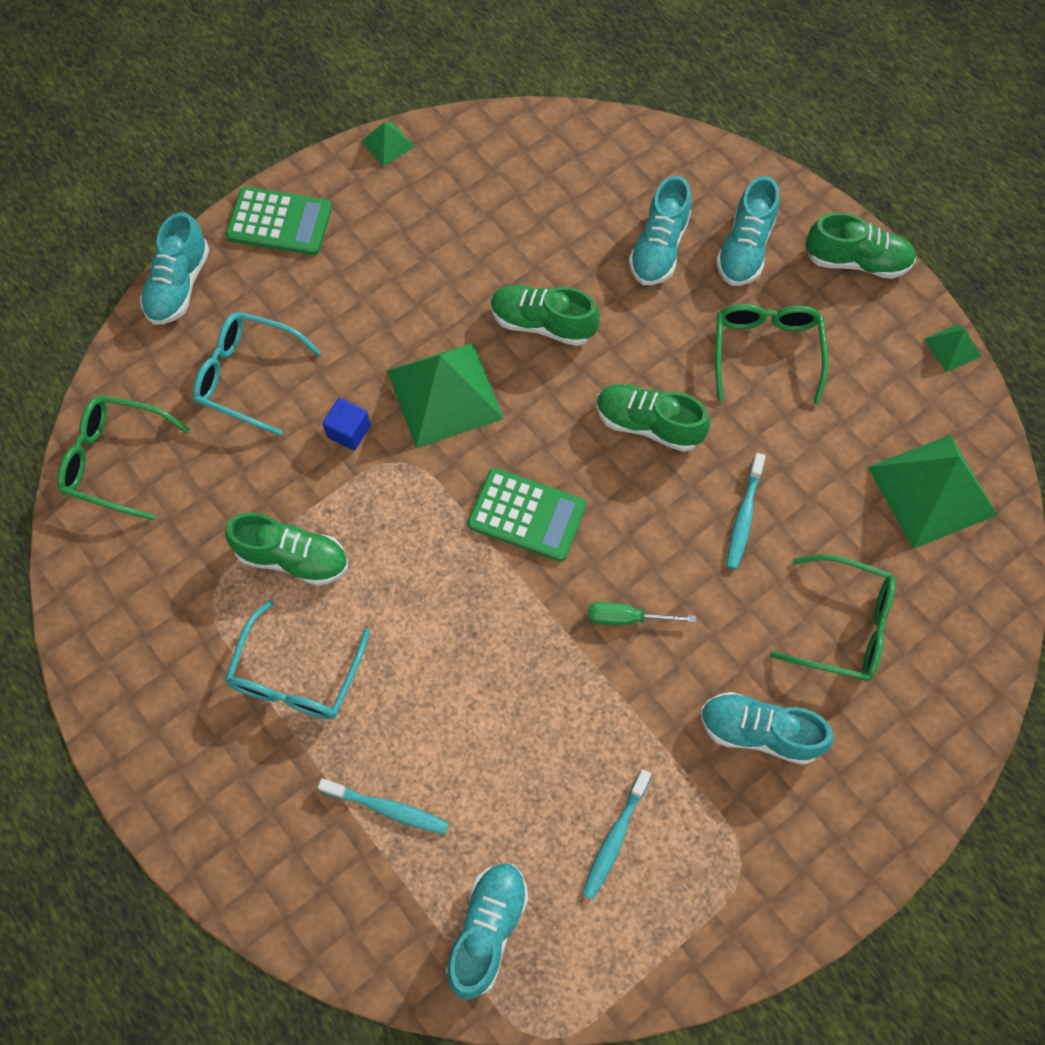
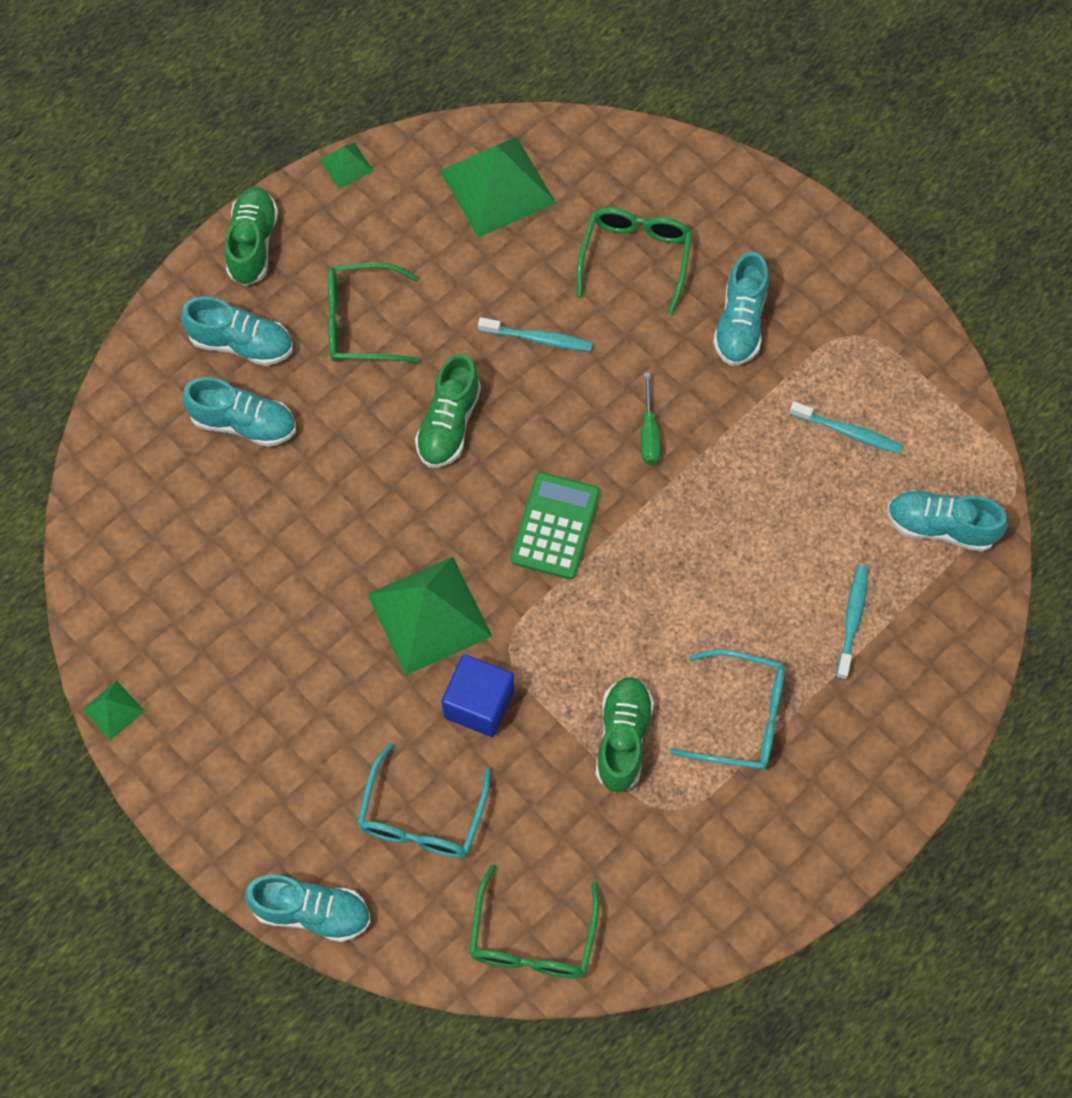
camera: 95 degrees left, 0 degrees up
green calculator [226,187,332,255] -> none
blue cube [322,398,371,450] -> blue cube [441,654,514,737], size x1.61
green shoe [491,285,600,346] -> none

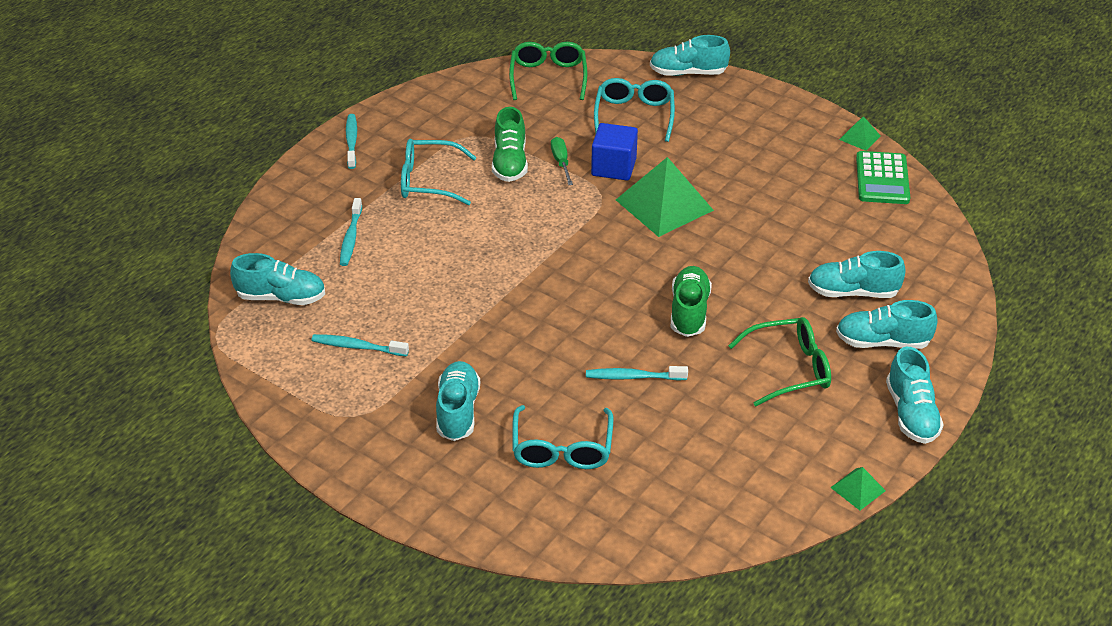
camera: 170 degrees right, 25 degrees down
green shoe [225,187,278,286] -> turquoise shoe [886,347,944,444]
green pyramid [440,137,556,238] -> none
green calculator [511,472,600,580] -> green calculator moved to [856,151,910,204]
green glasses [577,207,692,315] -> turquoise glasses [512,405,613,469]
green screwdriver [641,373,661,465] -> green screwdriver moved to [551,137,573,185]
none -> turquoise toothbrush [346,114,357,169]

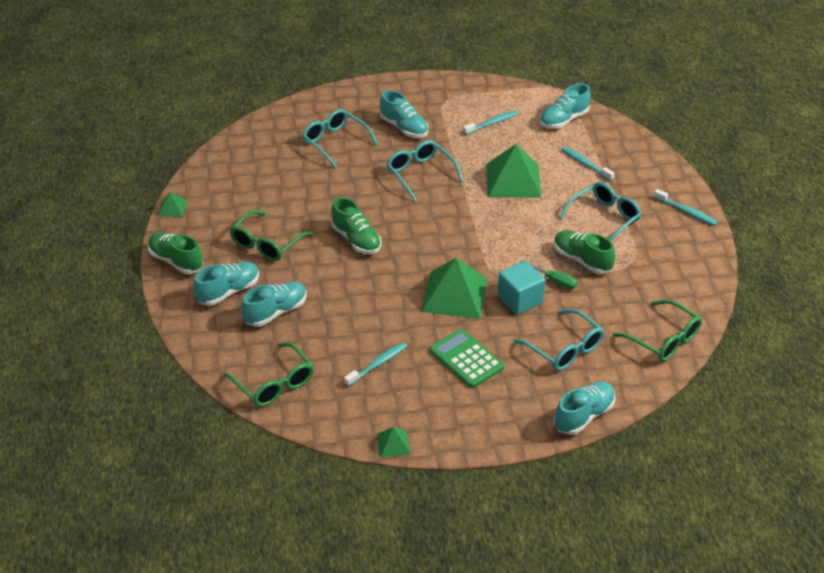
camera: 135 degrees right, 0 degrees up
turquoise toothbrush [586,366,688,381] -> turquoise toothbrush moved to [344,342,407,387]
blue cube [591,123,638,181] -> turquoise cube [497,261,545,315]
green calculator [856,151,910,204] -> green calculator moved to [430,329,504,388]
turquoise shoe [886,347,944,444] -> green shoe [148,232,203,274]
none -> green glasses [223,342,314,407]
none -> turquoise glasses [387,140,463,201]
none -> green pyramid [486,144,541,198]

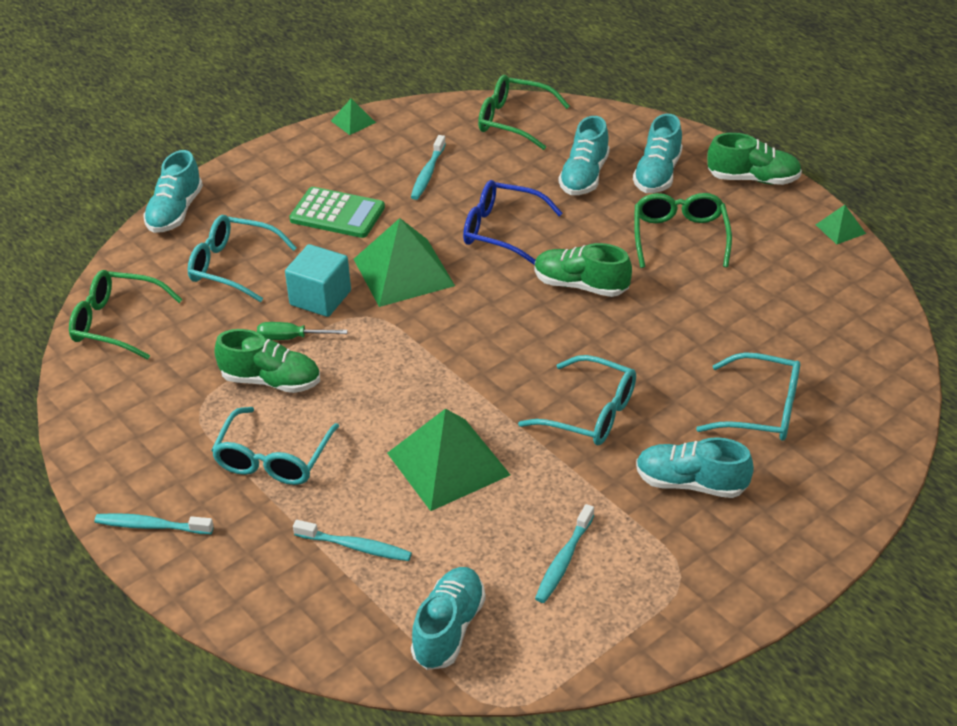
camera: 150 degrees right, 0 degrees up
none -> blue glasses [463,180,563,265]

